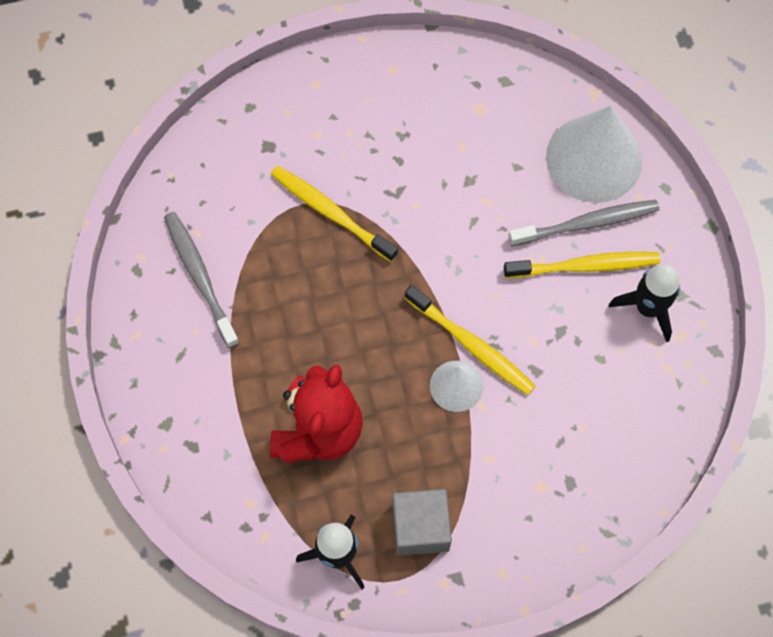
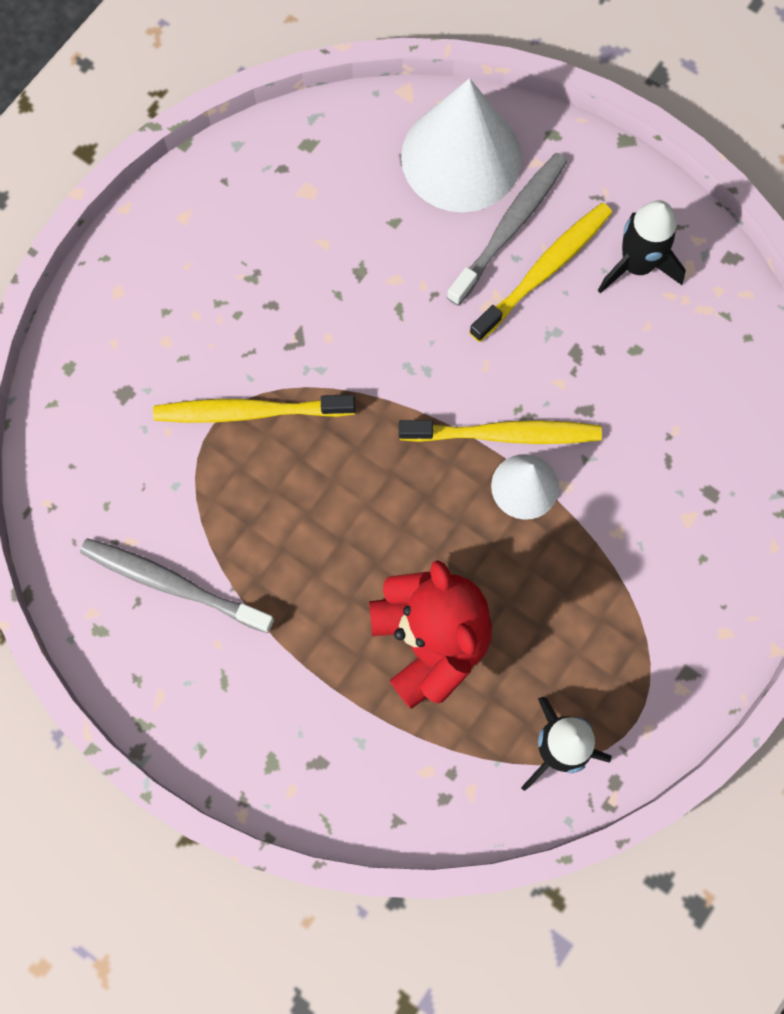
camera: 40 degrees left, 5 degrees up
grey cube [392,489,452,556] -> none

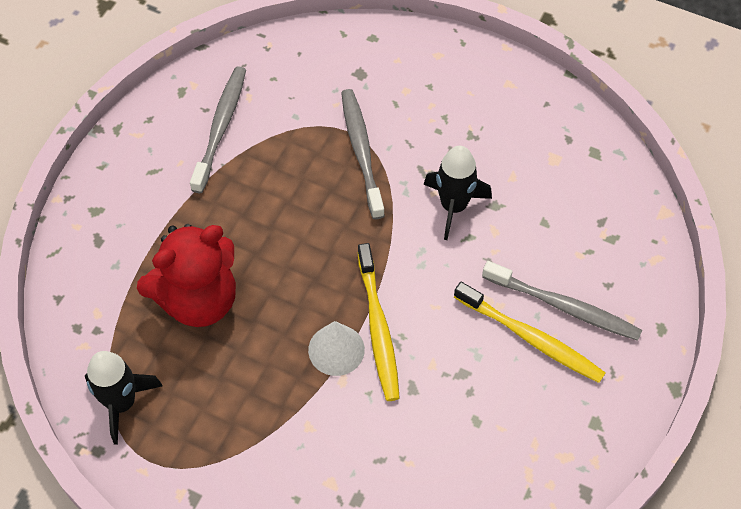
camera: 80 degrees right, 15 degrees down
yellow toothbrush [153,395,356,423] -> grey toothbrush [341,89,385,219]
white cone [401,78,522,212] -> none
black rocket [598,200,686,293] -> black rocket moved to [424,146,492,240]

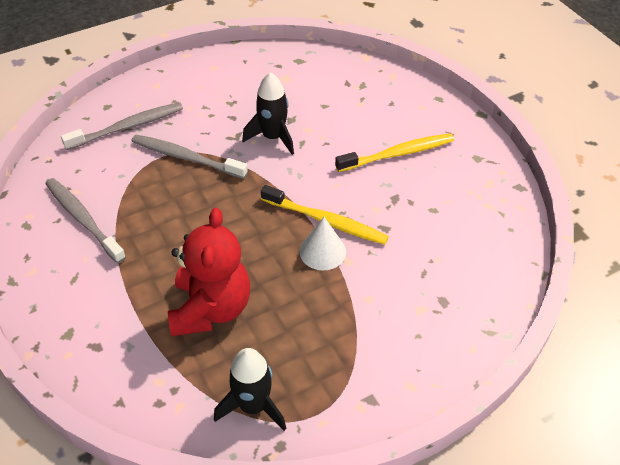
camera: 55 degrees left, 10 degrees down
grey toothbrush [482,261,642,341] -> grey toothbrush moved to [61,102,183,150]

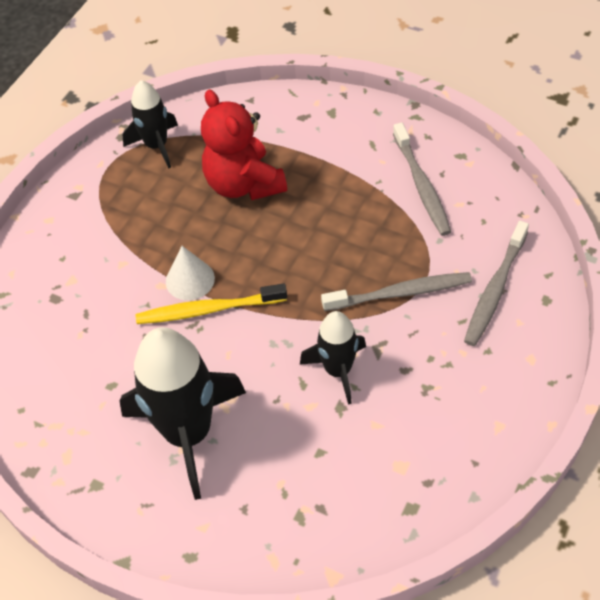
camera: 150 degrees right, 5 degrees up
grey toothbrush [46,178,126,263] -> grey toothbrush turned 60 degrees clockwise [393,123,451,236]
yellow toothbrush [335,133,454,172] -> black rocket [119,327,246,500]

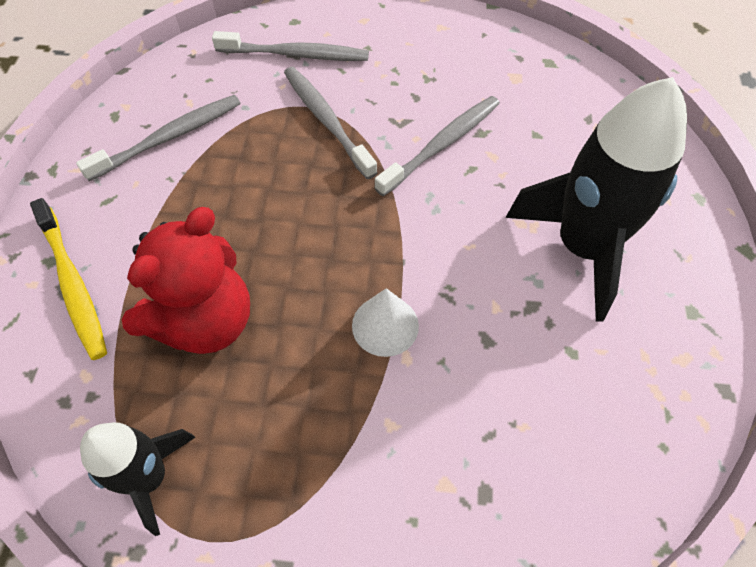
camera: 115 degrees left, 5 degrees up
yellow toothbrush [136,283,287,324] -> yellow toothbrush moved to [30,198,107,360]
black rocket [300,311,366,405] -> grey toothbrush [375,96,500,196]

